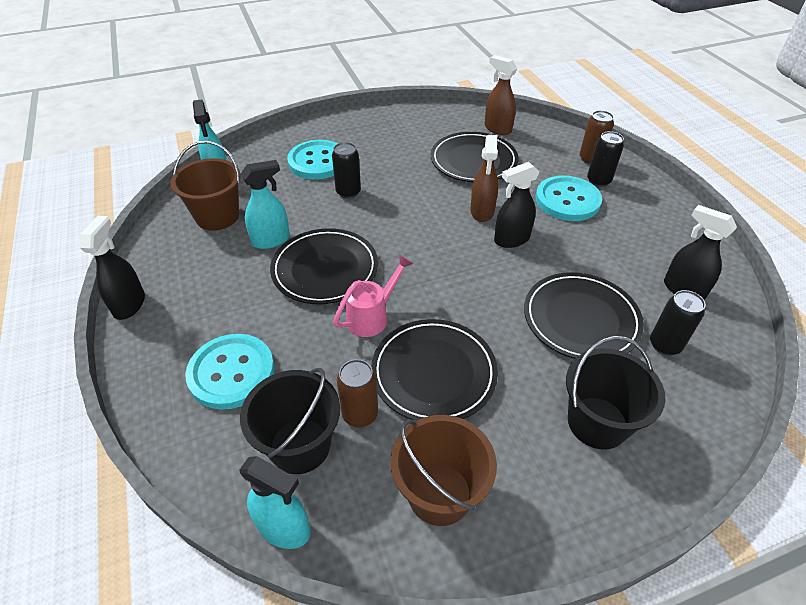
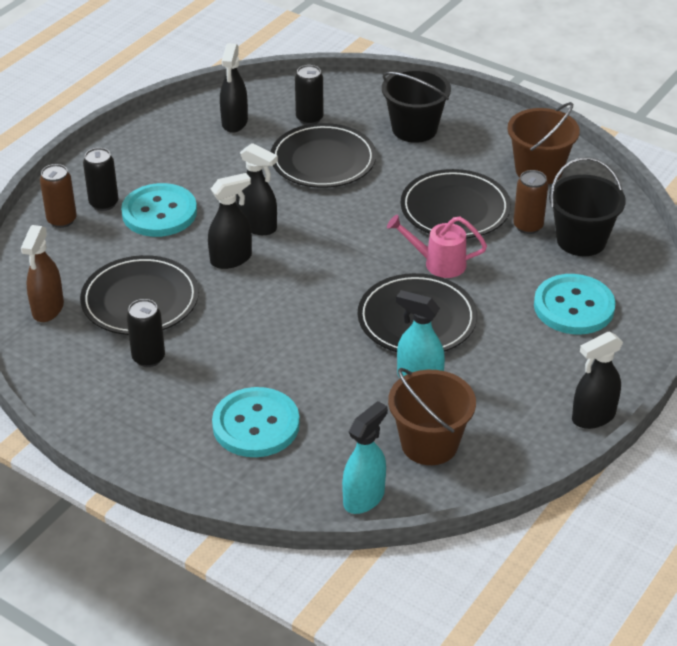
camera: 125 degrees left, 5 degrees down
turquoise spray bottle [239,456,310,549] -> none
black can [332,142,361,199] -> black can moved to [127,299,165,367]
brown spray bottle [470,135,498,222] -> black spray bottle [208,173,252,269]

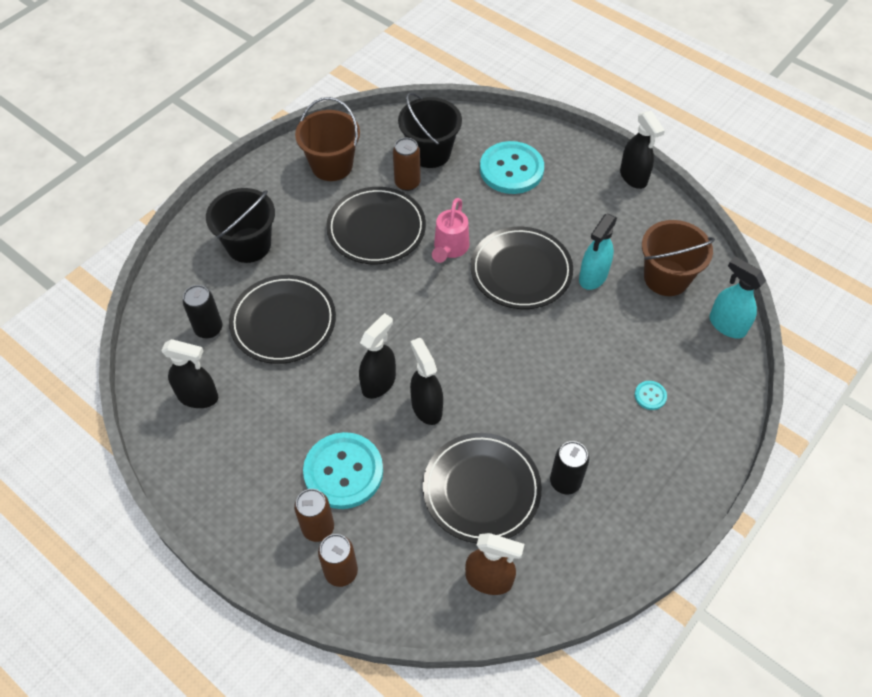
camera: 85 degrees left, 15 degrees up
black can [83,148,118,211] -> brown can [294,489,334,542]
turquoise button [212,387,300,457] -> turquoise button [635,381,667,410], size x0.42

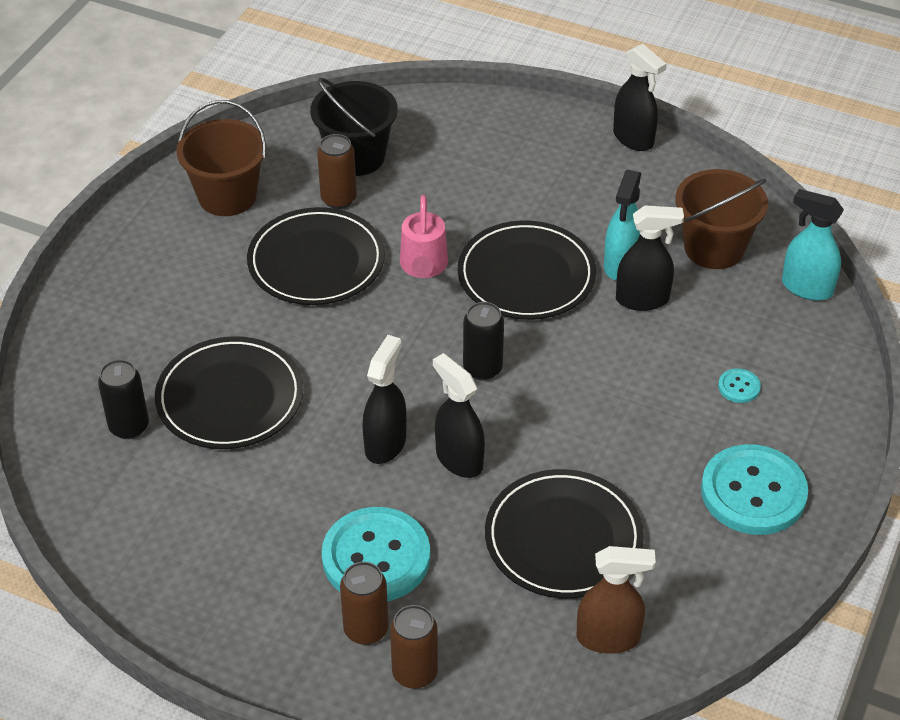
camera: 15 degrees left, 10 degrees down
black spray bottle [161,339,218,408] -> black spray bottle moved to [616,205,684,311]
black bucket [206,188,275,263] -> none
turquoise button [480,141,544,194] -> turquoise button moved to [701,444,808,535]
black can [550,441,589,494] -> black can moved to [463,302,504,381]

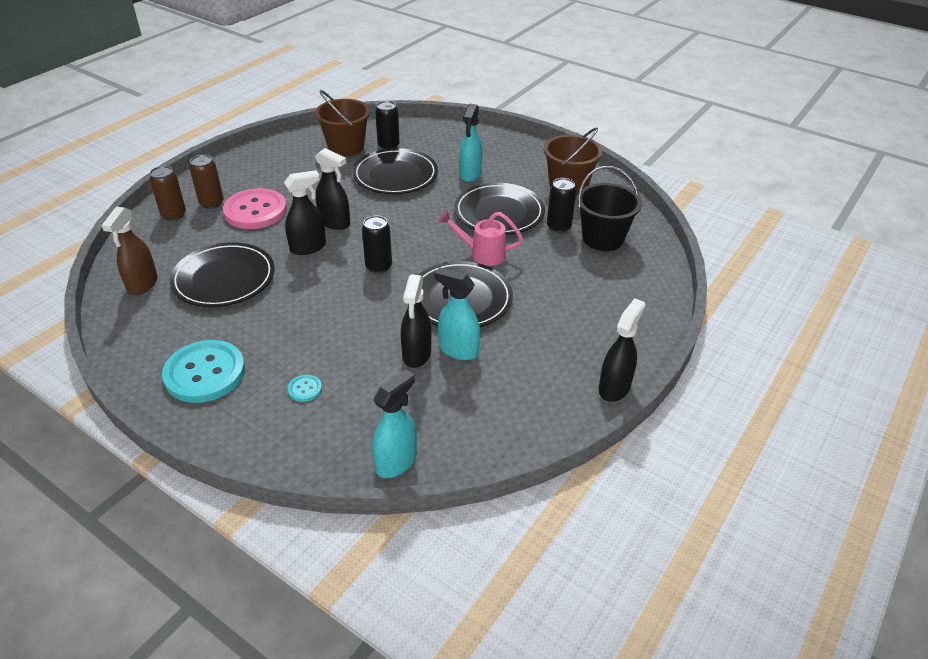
camera: 100 degrees right, 5 degrees down
brown can [317,134,357,209] -> black can [547,178,577,233]
turquoise button [322,507,430,601] -> pink button [223,188,287,229]
black spray bottle [613,44,666,151] -> black spray bottle turned 150 degrees clockwise [599,298,645,402]
brown bucket [675,169,768,269] -> brown bucket moved to [315,90,370,156]
none -> turquoise spray bottle [459,104,482,182]

